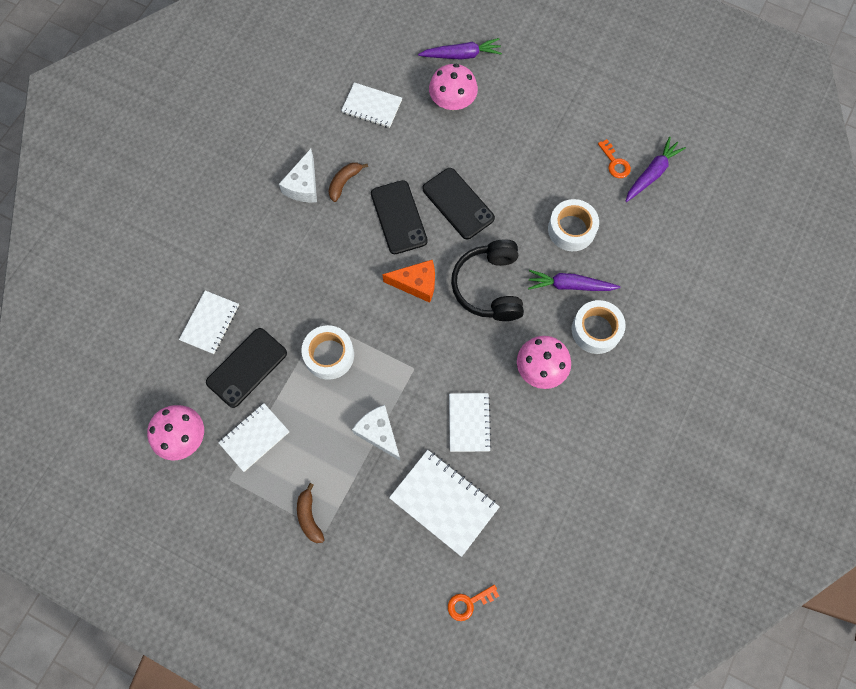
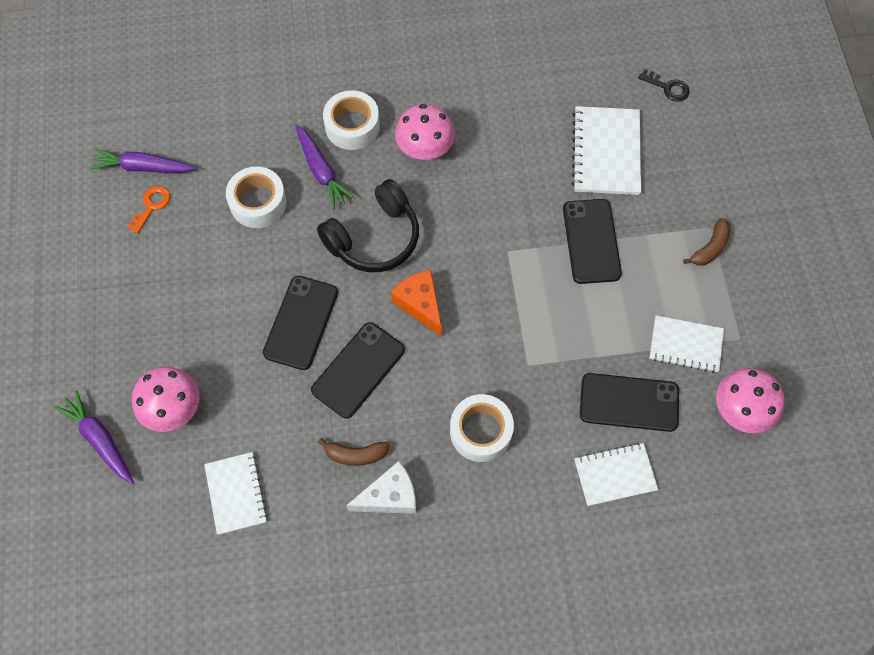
camera: 125 degrees left, 5 degrees down
white tape [301,325,354,380] -> white tape moved to [450,394,514,462]
white cheese [352,405,400,461] -> black phone [563,199,622,284]
orange key [448,585,499,621] -> black key [638,69,690,102]
white notebook [449,393,492,452] -> none

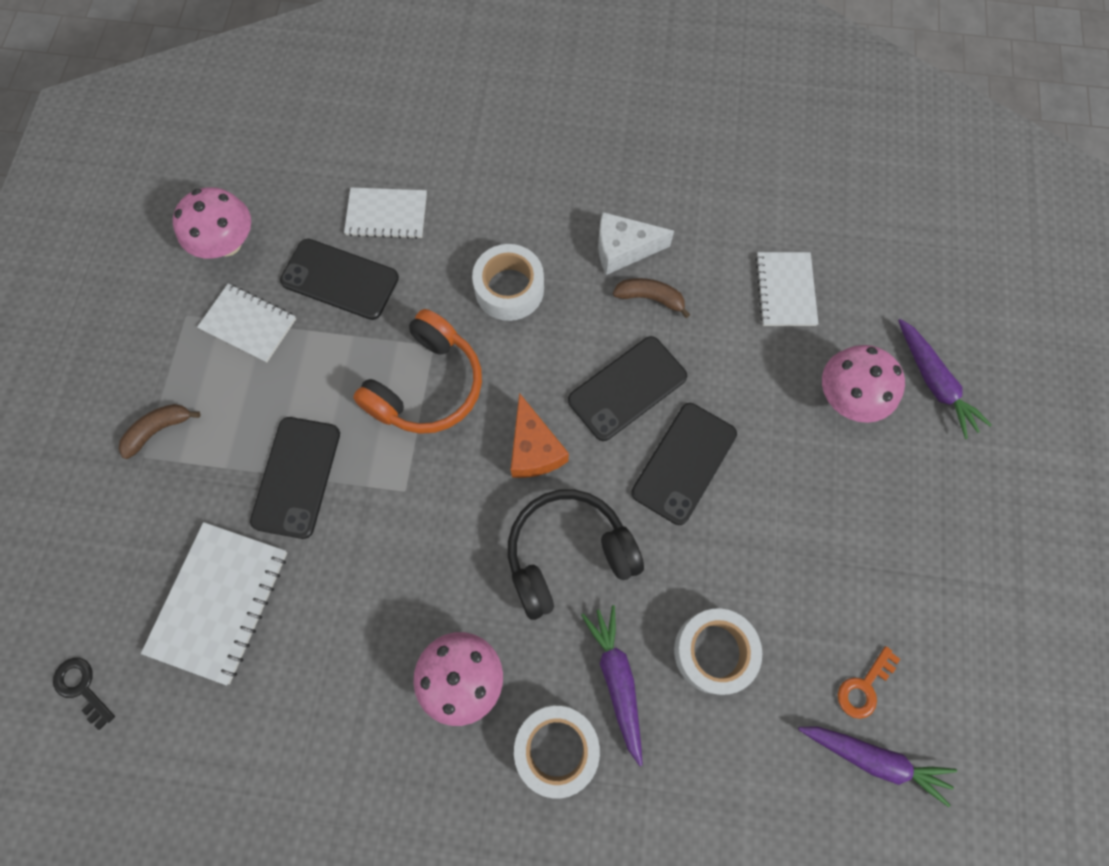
camera: 165 degrees left, 5 degrees up
none -> orange headphones [353,309,482,434]

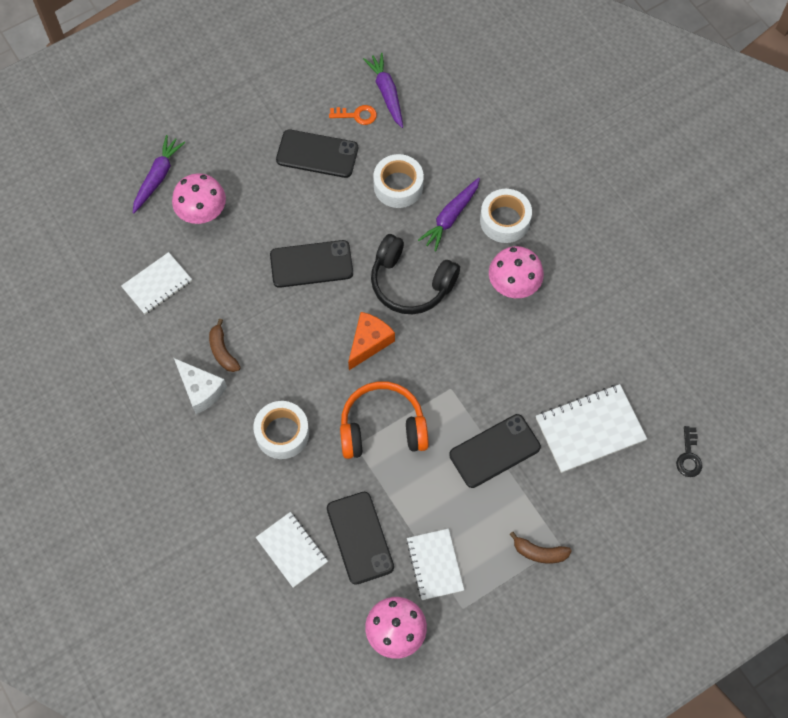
camera: 130 degrees left, 5 degrees down
black phone [568,336,687,441] -> black phone moved to [276,130,358,178]

